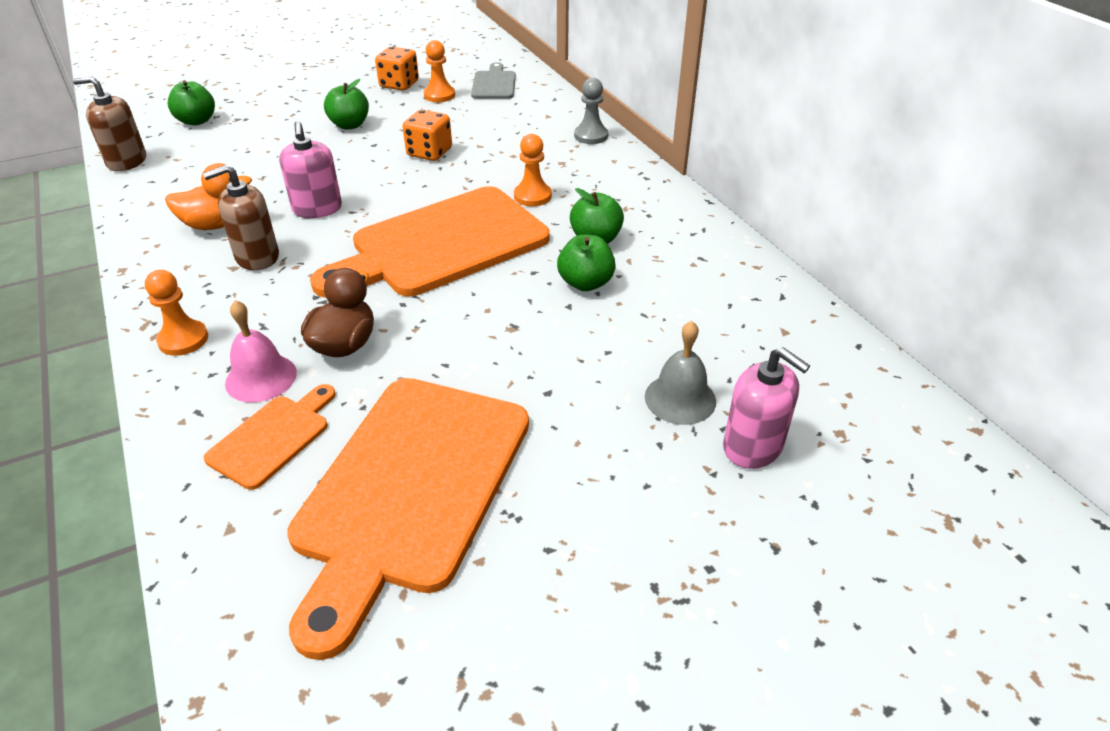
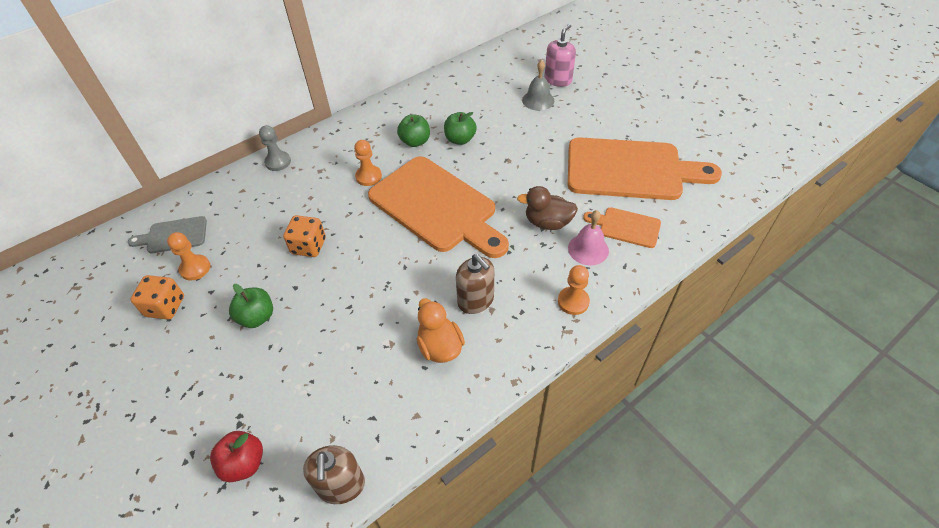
camera: 100 degrees left, 10 degrees up
green apple [167,80,215,125] -> red apple [210,431,263,482]
pink soap dispenser [279,121,342,218] -> none

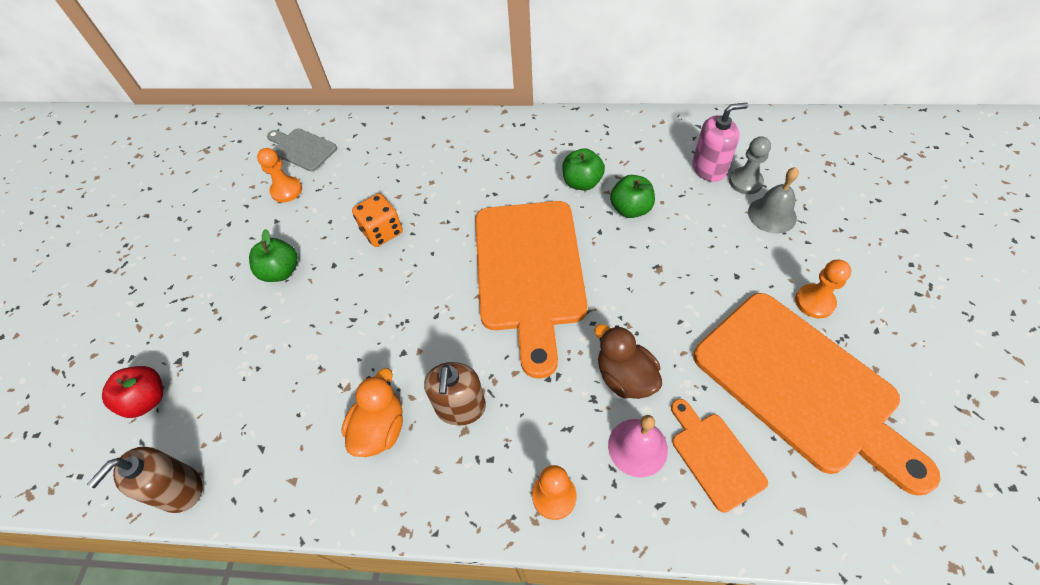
camera: 45 degrees right, 5 degrees up
orange dice [130,275,184,320] -> none
grey pawn [259,125,291,171] -> grey pawn moved to [729,136,771,194]
orange pawn [354,140,382,186] -> orange pawn moved to [795,260,851,318]
pink soap dispenser [544,24,576,87] -> pink soap dispenser moved to [693,103,748,182]

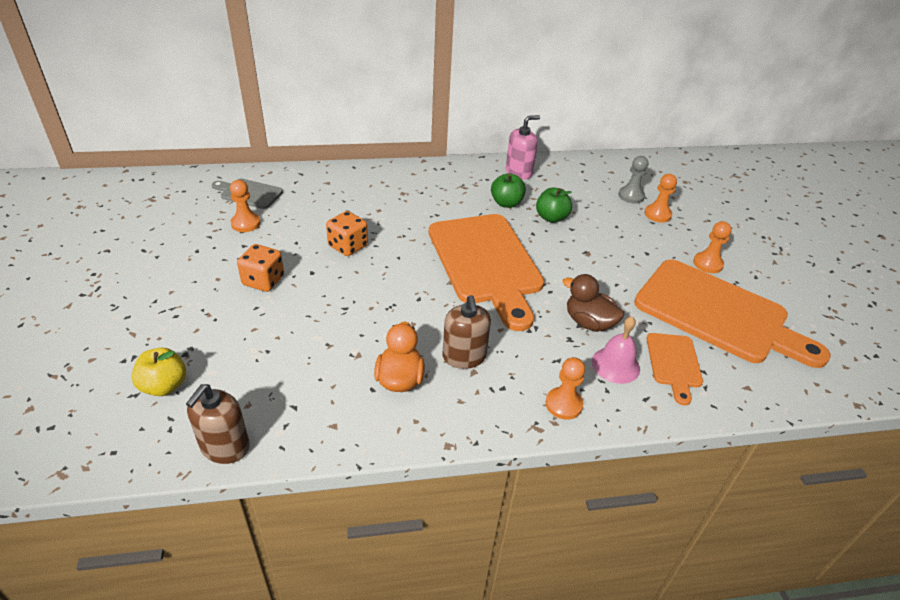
camera: 20 degrees left, 15 degrees down
red apple [102,366,163,418] -> yellow apple [131,348,186,396]
green apple [249,229,298,282] -> orange dice [237,244,284,292]
orange cutting board [671,399,768,513] -> orange cutting board turned 135 degrees counterclockwise [646,333,703,405]
pink soap dispenser [693,103,748,182] -> pink soap dispenser moved to [506,115,540,179]
grey bell [748,167,799,233] -> orange pawn [645,174,677,223]

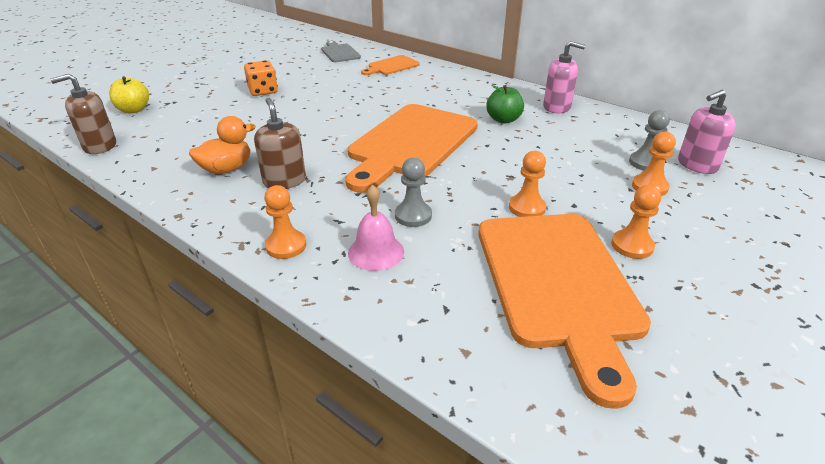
camera: 50 degrees right, 5 degrees down
orange pawn [230,180,261,232] -> orange pawn moved to [509,151,546,217]
orange dice [326,211,368,256] -> none
brown soap dispenser [442,295,491,369] -> brown soap dispenser turned 120 degrees clockwise [254,98,306,189]
green apple [536,188,572,223] -> none
brown duck [562,274,624,332] -> grey pawn [395,158,432,227]
orange cutting board [646,333,703,405] -> orange cutting board moved to [361,55,419,75]
none -> pink soap dispenser [678,90,736,174]

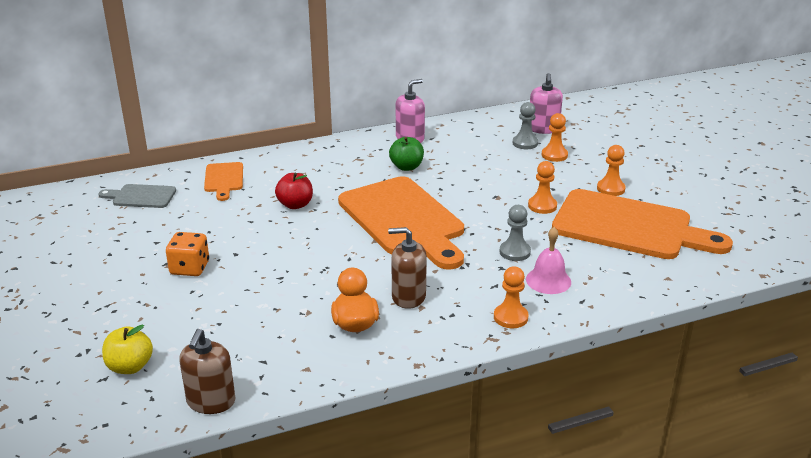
camera: 60 degrees left, 5 degrees down
none -> red apple [275,173,313,209]

